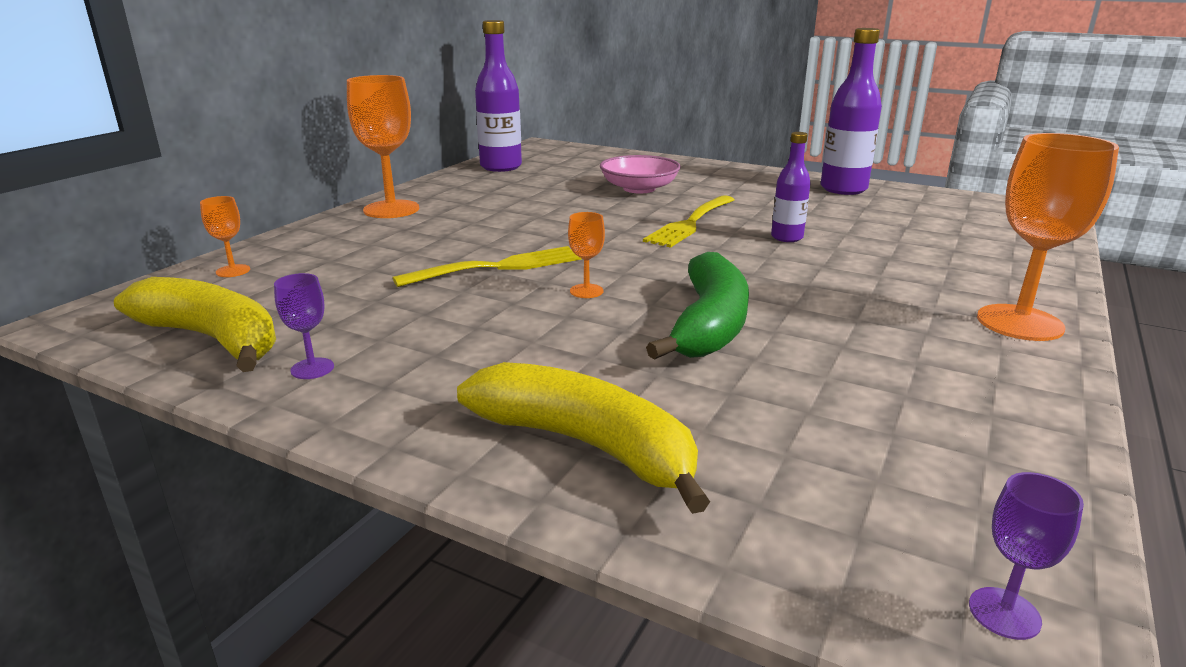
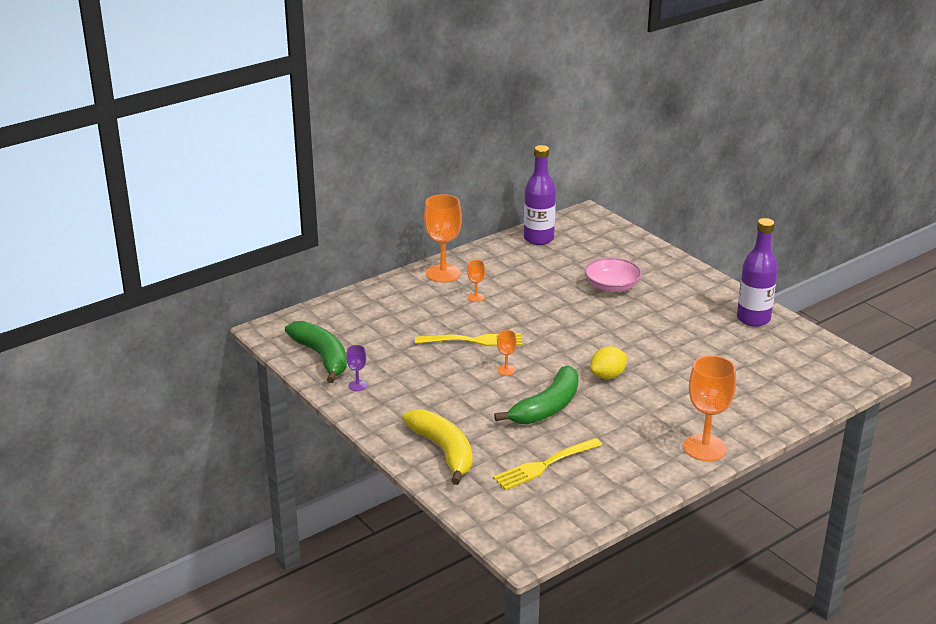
camera: 25 degrees right, 5 degrees up
yellow banana [114,277,276,372] -> green banana [285,321,347,383]
orange goblet [200,196,250,277] -> orange goblet moved to [467,260,485,302]
yellow fork [643,195,734,248] -> yellow fork moved to [493,438,602,490]
purple bottle [771,132,811,242] -> none
purple goblet [969,472,1084,640] -> none
none -> yellow lemon [590,346,627,379]

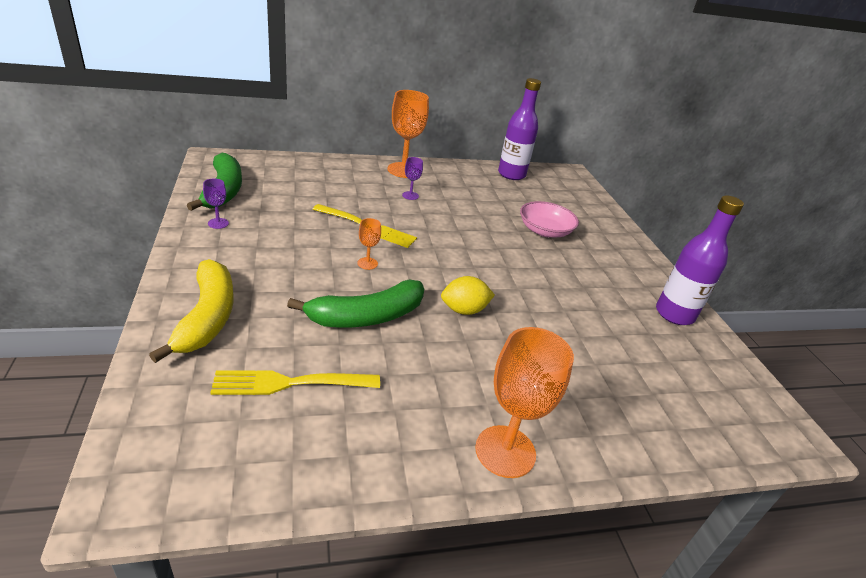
camera: 20 degrees right, 5 degrees up
orange goblet [467,260,485,302] -> purple goblet [402,157,423,200]

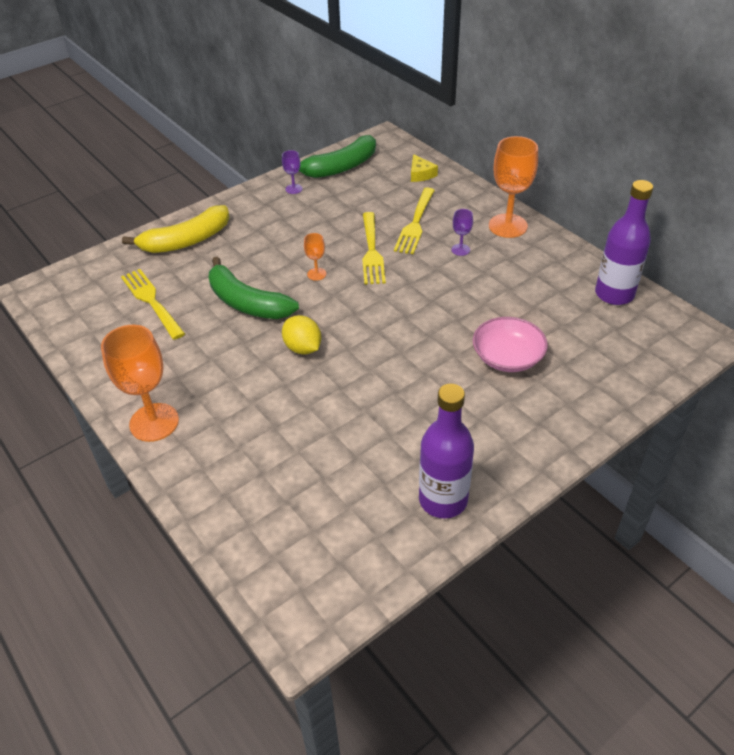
camera: 70 degrees right, 10 degrees up
none -> yellow fork [394,187,435,254]
none -> yellow cheese [411,154,438,182]

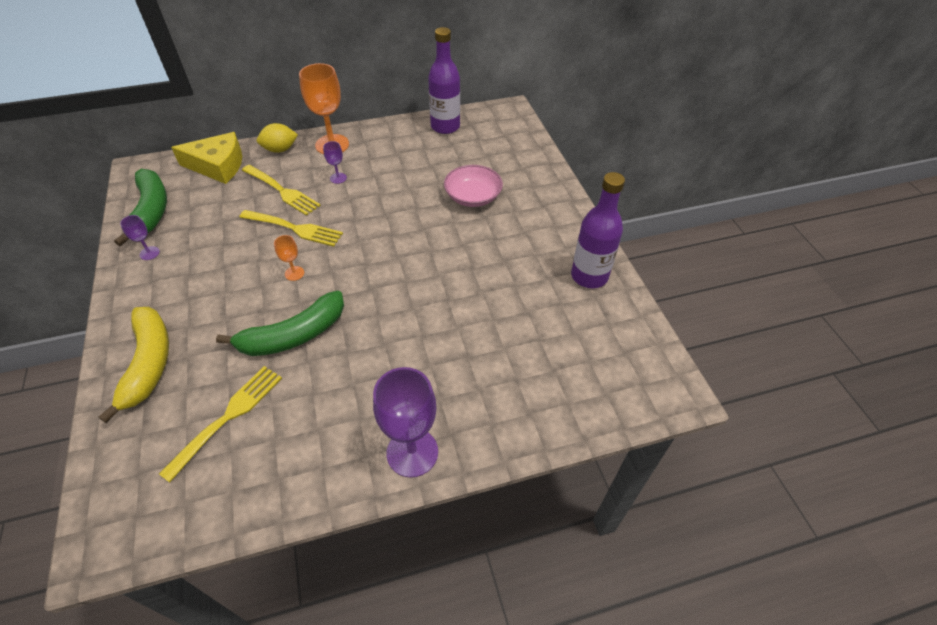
camera: 70 degrees left, 5 degrees up
orange goblet [101,325,179,442] -> purple goblet [373,367,438,478]
yellow fork [121,269,185,340] -> yellow fork turned 135 degrees clockwise [159,366,282,483]
yellow lemon [282,315,321,355] -> yellow lemon moved to [257,123,298,153]
yellow cheese [411,154,438,182] -> yellow cheese [171,132,242,184], size x1.95

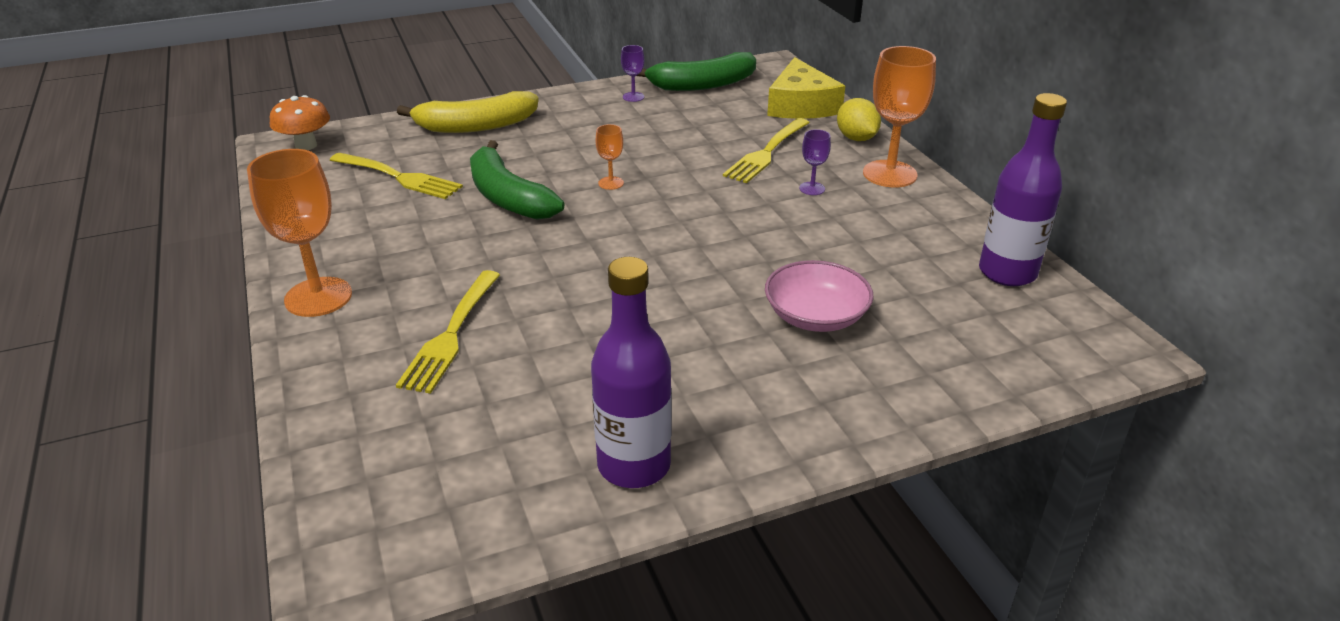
camera: 85 degrees right, 15 degrees down
yellow fork [239,210,343,247] -> yellow fork moved to [396,270,500,394]
purple goblet [373,367,438,478] -> orange goblet [247,149,352,317]
none -> orange mushroom [270,95,330,150]

